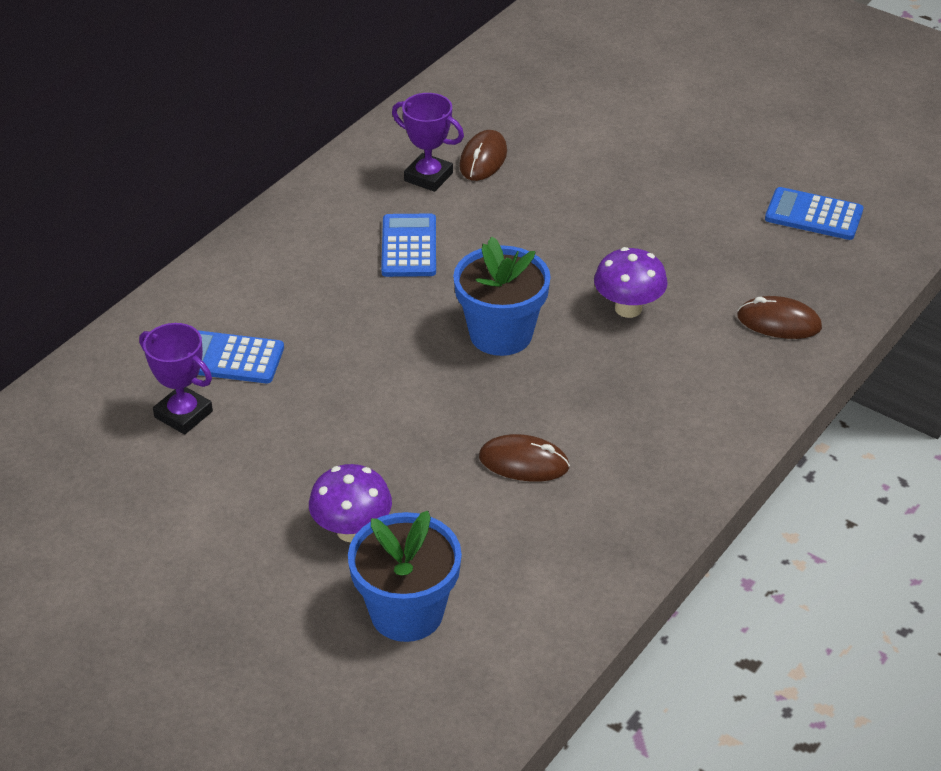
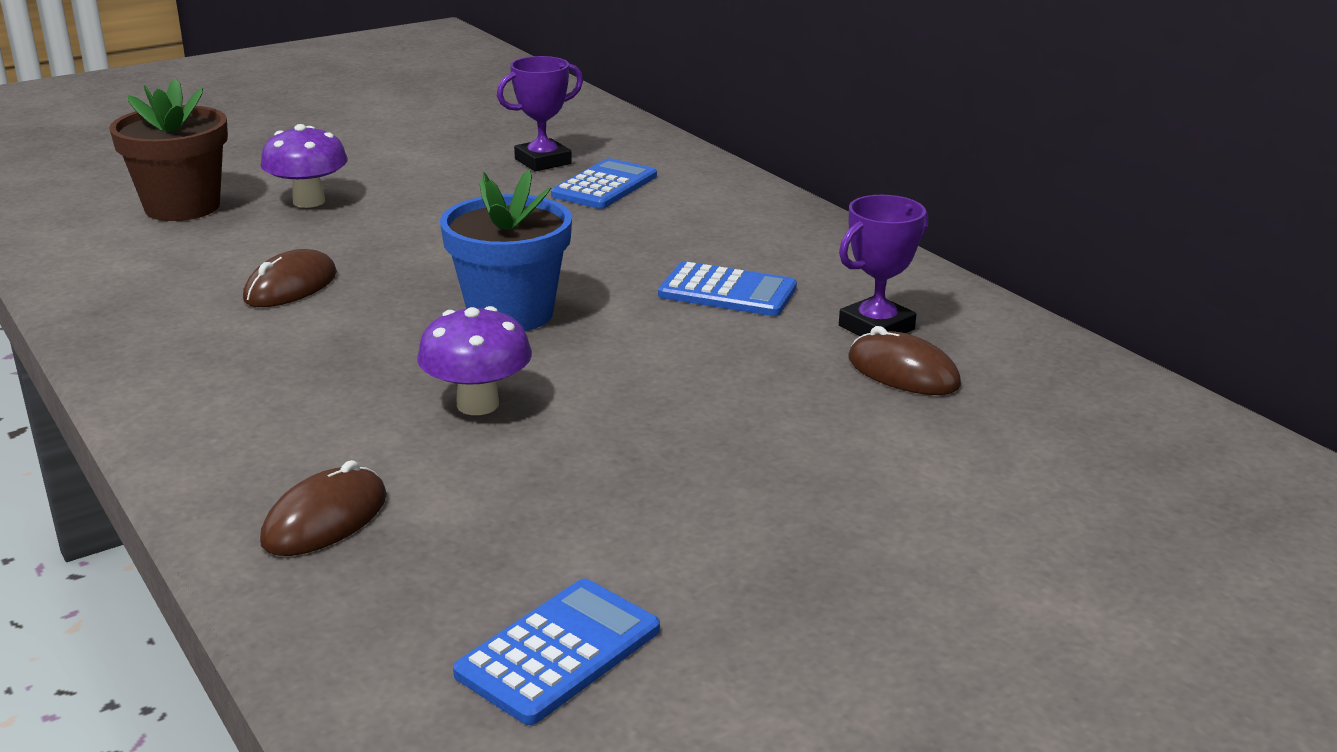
camera: 110 degrees right, 15 degrees down
blue flower pot [348,511,462,642] -> brown flower pot [109,78,228,221]

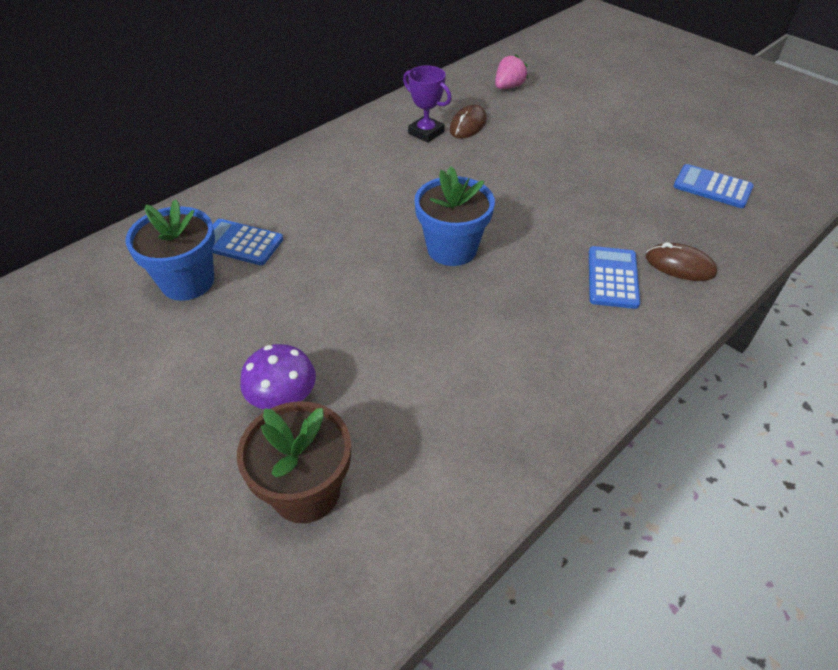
camera: 100 degrees left, 20 degrees up
brown mouse [243,249,337,307] -> none
purple mushroom [417,306,532,415] -> none
purple trophy [497,56,583,171] -> blue flower pot [126,199,215,301]
blue calculator [658,261,797,316] -> blue calculator moved to [589,246,640,309]
none -> pink strawberry [495,54,528,89]

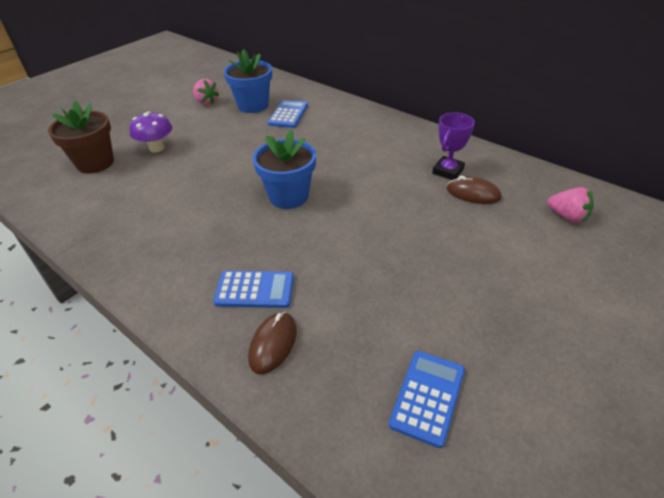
camera: 85 degrees right, 5 degrees down
none -> pink strawberry [193,79,219,105]

